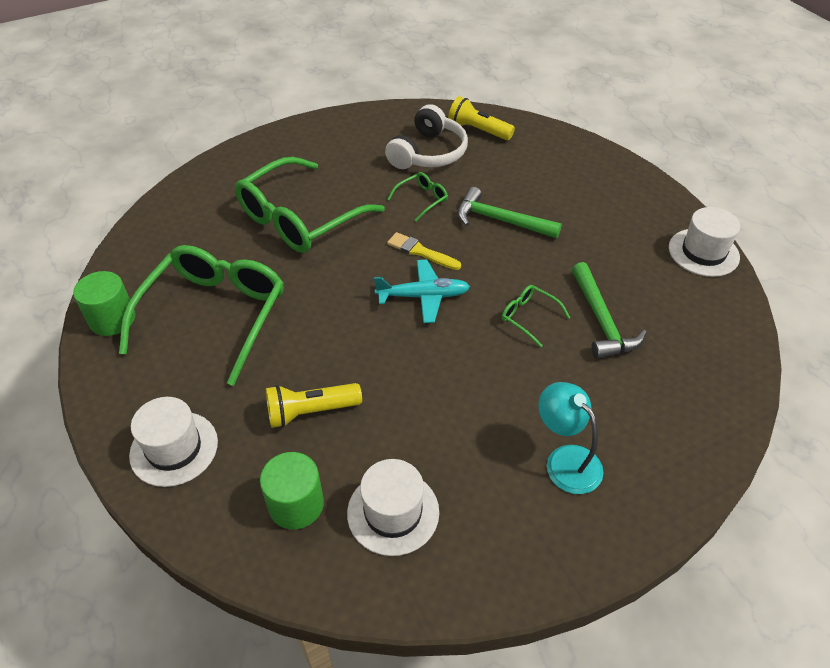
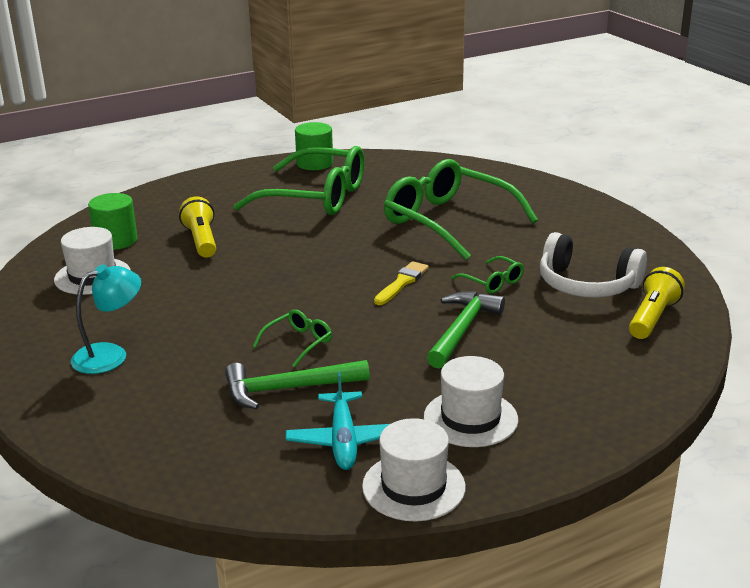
camera: 90 degrees right, 20 degrees down
white hat [129,397,218,487] -> white hat moved to [424,356,518,447]
turquoise plane [374,260,470,323] -> turquoise plane moved to [286,372,390,470]

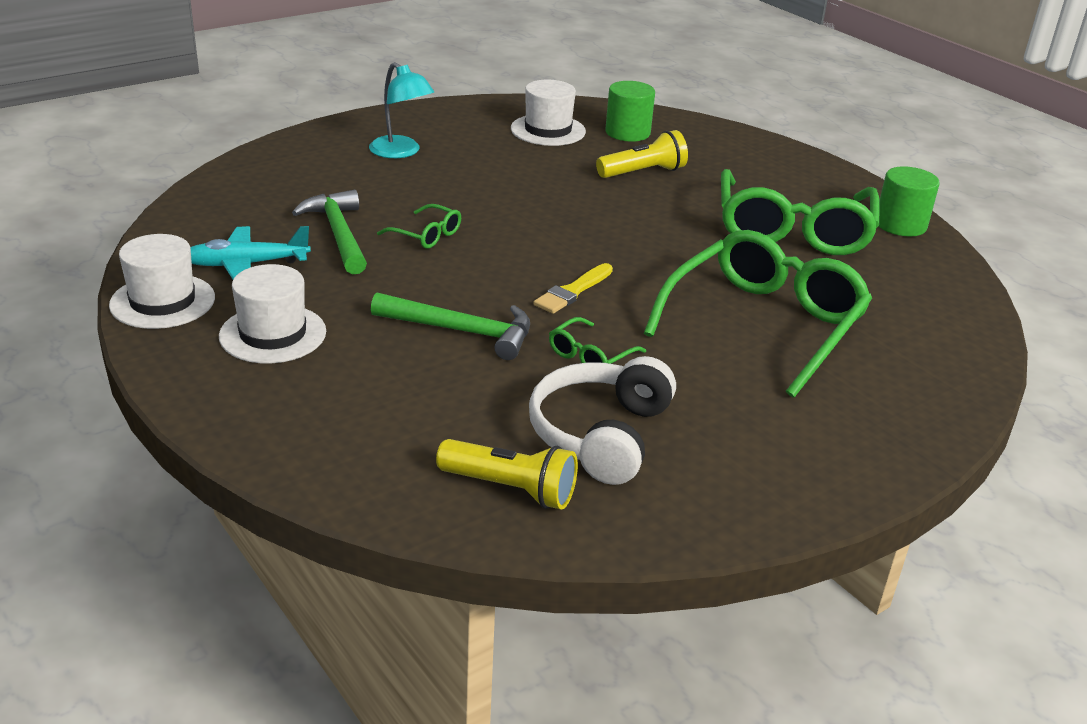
camera: 80 degrees right, 5 degrees up
yellow brush [374,261,429,305] -> yellow brush turned 105 degrees clockwise [534,263,613,314]

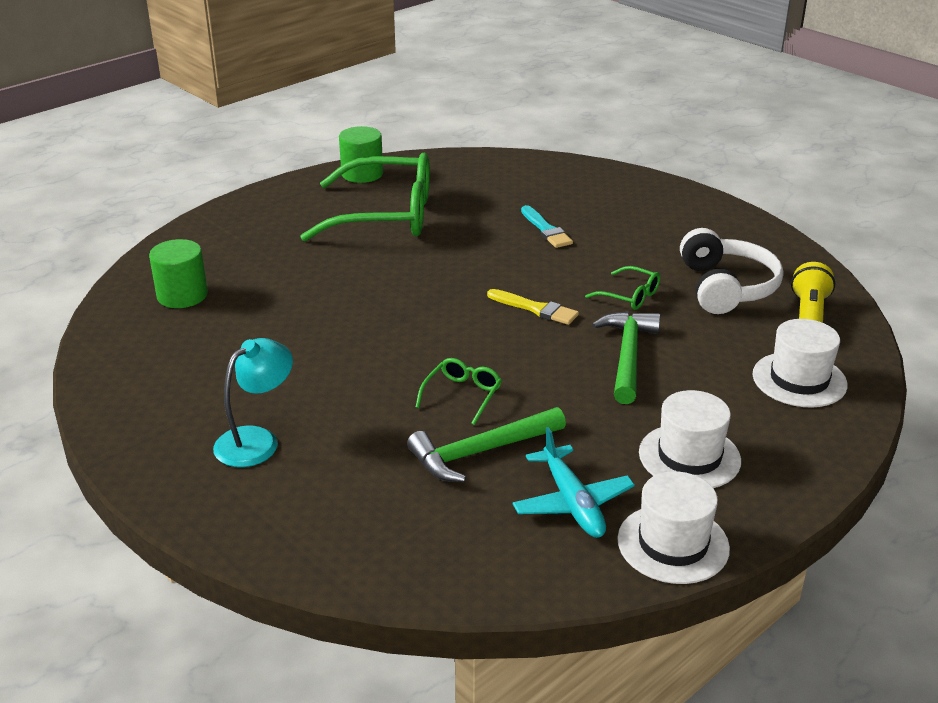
camera: 95 degrees left, 0 degrees up
white hat [511,79,586,146] -> white hat moved to [752,319,848,408]
white headphones [529,356,676,485] -> white headphones turned 105 degrees counterclockwise [680,228,783,314]
yellow flashlight [596,130,688,178] -> none
green glasses [644,230,872,397] -> turquoise brush [521,205,573,248]

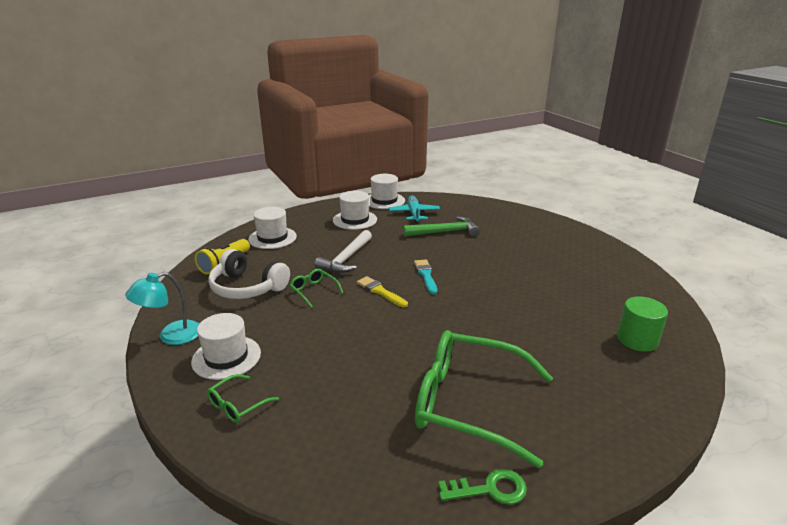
camera: 165 degrees left, 5 degrees down
turquoise lamp [213,338,293,467] -> turquoise lamp moved to [125,272,199,345]
green cylinder [339,126,383,183] -> green key [438,469,527,505]
green glasses [416,358,502,425] -> green glasses moved to [207,374,279,423]
turquoise brush [521,205,573,248] -> turquoise brush moved to [414,259,437,294]
green hammer [592,311,660,404] -> white hammer [315,230,372,273]
white headphones [680,228,783,314] -> white headphones turned 75 degrees counterclockwise [208,249,290,299]
none -> white hat [191,313,261,380]

